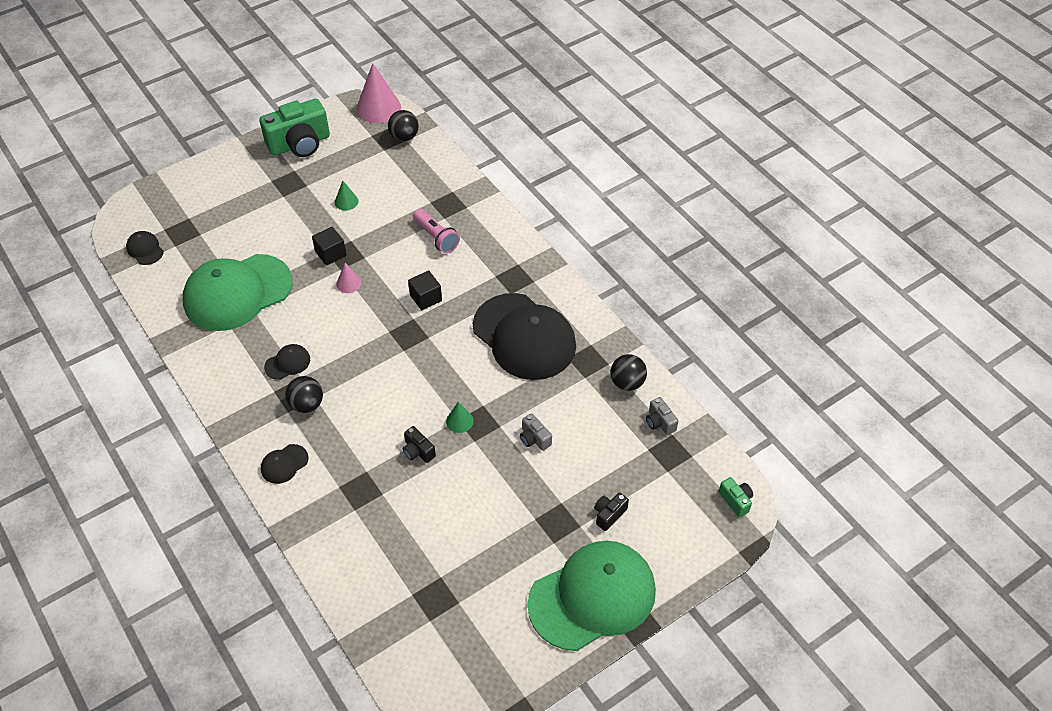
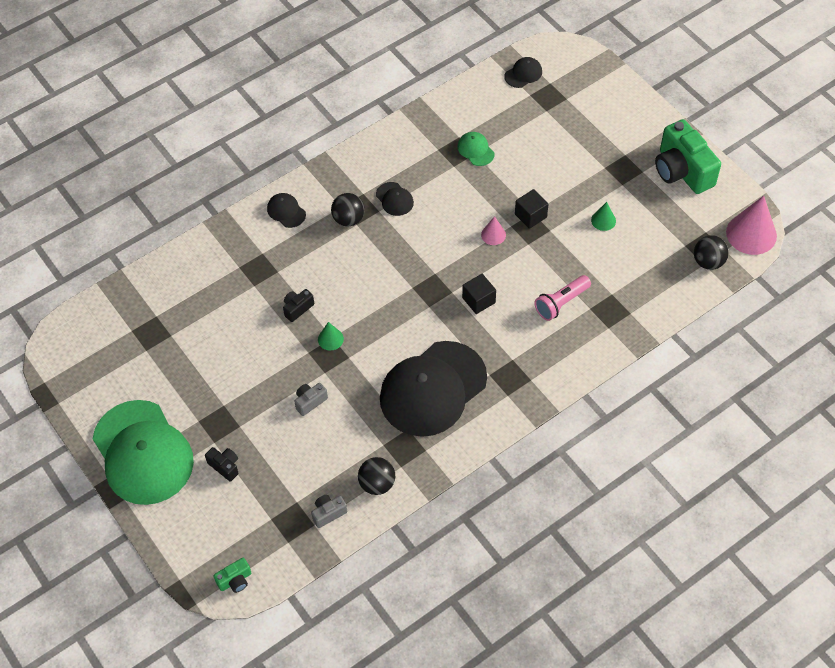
camera: 90 degrees right, 5 degrees up
green cap [183,254,293,331] -> green cap [457,132,495,166], size x0.40

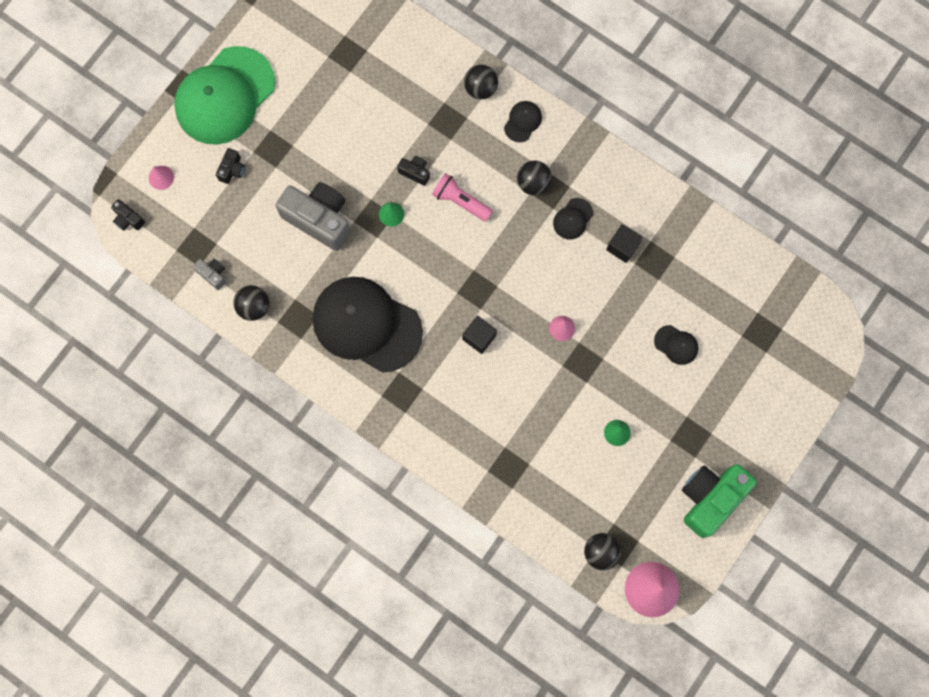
camera: 70 degrees right, 20 degrees up
green camera [213,558,251,593] -> black camera [111,199,145,231]
grey camera [294,383,328,416] -> grey camera [275,182,351,251], size x2.23
green cap [457,132,495,166] -> none
black cap [504,57,542,88] -> black cap moved to [654,325,699,365]
black cube [515,189,548,229] -> black cube moved to [606,224,643,263]
pink flashlight [534,275,591,321] -> pink flashlight moved to [432,173,493,222]
none -> pink cone [149,166,174,190]
none -> black ball [464,64,498,99]

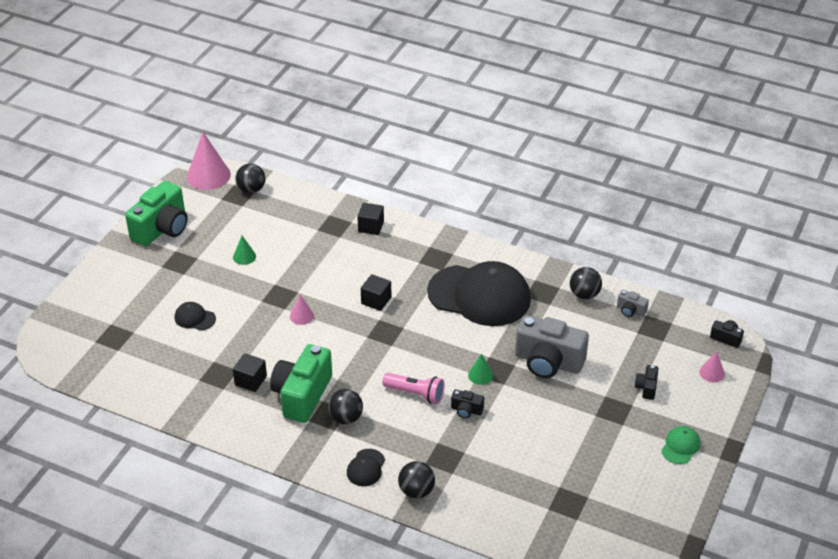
camera: 170 degrees right, 35 degrees down
green cap [174,46,275,145] -> green cap [661,426,700,464], size x0.40
black cap [553,198,593,239] -> green camera [270,344,332,423]
none -> black cube [357,203,384,235]

